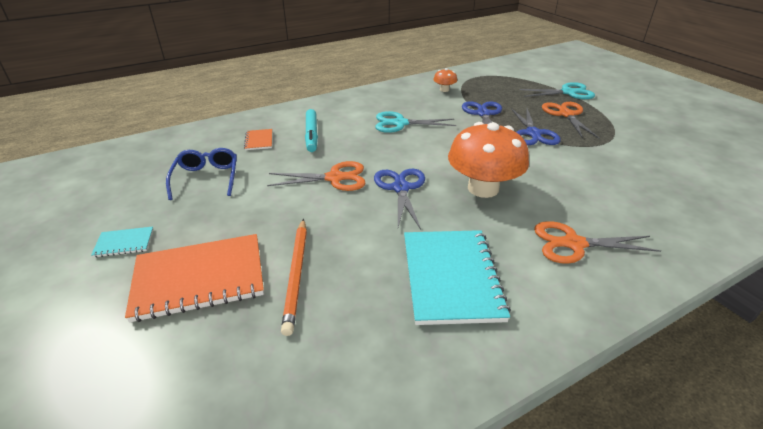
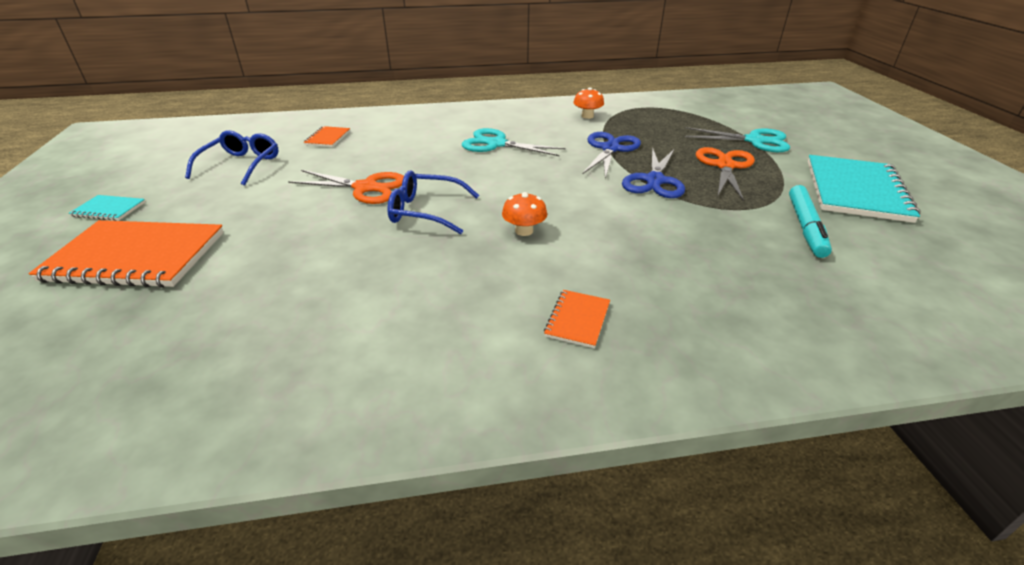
camera: 20 degrees right, 0 degrees up
orange pencil [281,219,307,336] -> none
turquoise marker [305,109,318,152] -> turquoise marker moved to [789,185,832,258]
blue scissors [374,169,425,230] -> blue glasses [387,171,479,234]
turquoise notebook [404,230,511,325] -> turquoise notebook moved to [808,155,920,223]
orange mushroom [448,122,529,198] -> orange mushroom [502,192,547,236], size x0.44
orange scissors [534,221,661,264] -> orange notebook [544,290,610,348]

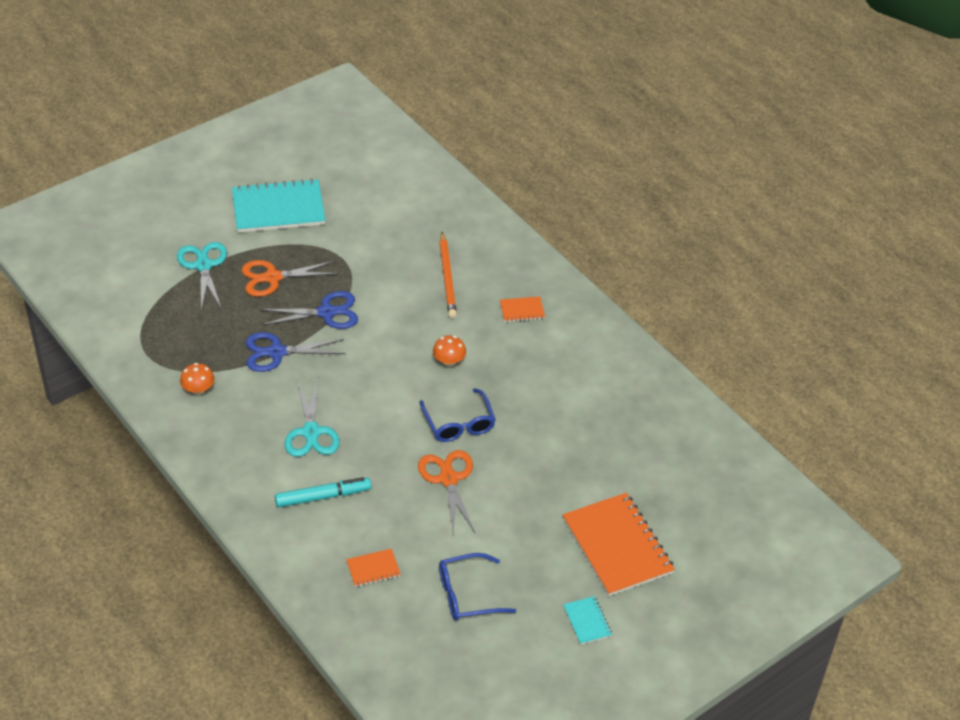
camera: 120 degrees left, 10 degrees up
turquoise marker [789,185,832,258] -> turquoise marker moved to [275,477,371,508]
none -> orange pencil [439,232,457,318]

